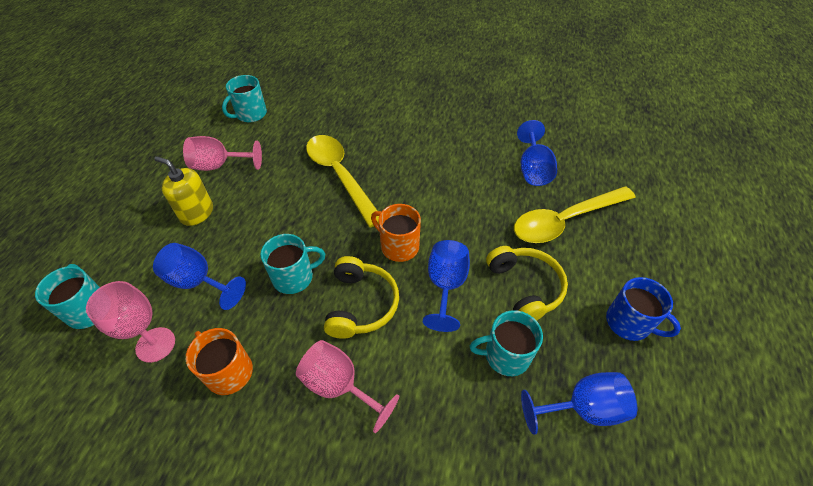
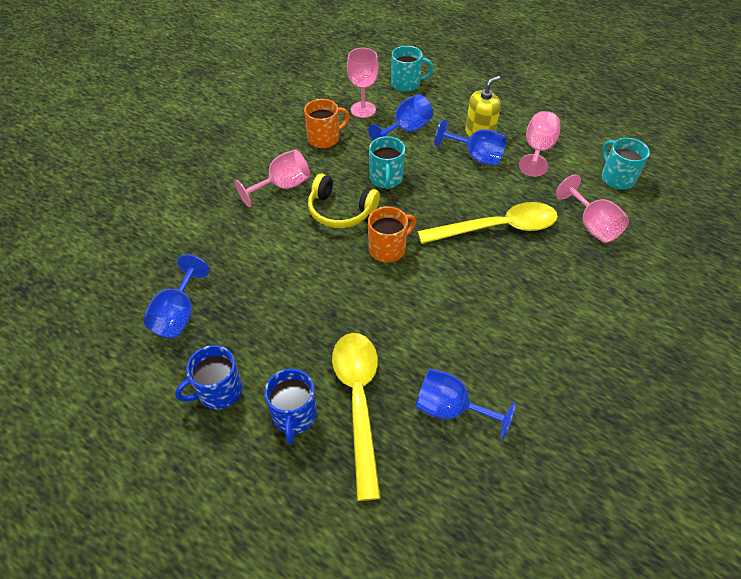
camera: 110 degrees right, 0 degrees up
blue goblet [423,240,470,332] -> blue goblet moved to [435,119,507,166]
turquoise mug [470,310,543,376] -> none
yellow headphones [486,246,568,321] -> none
none -> blue mug [265,369,317,444]
none -> pink goblet [556,174,629,243]

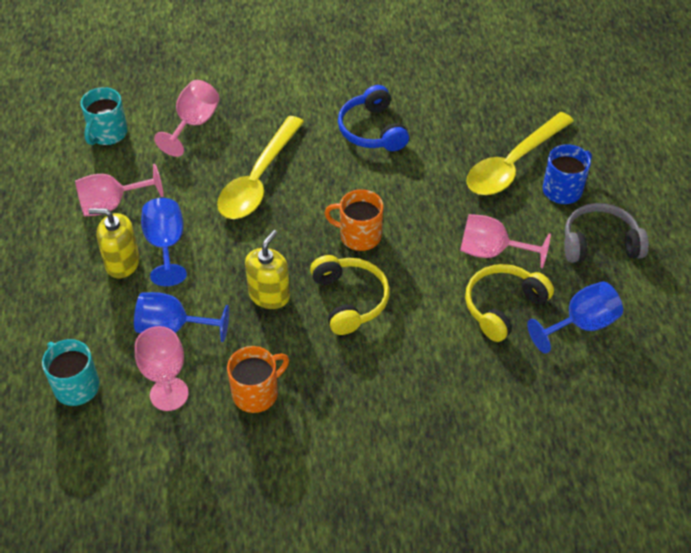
camera: 130 degrees left, 0 degrees up
blue mug [175,345,242,409] -> grey headphones [564,203,649,263]
pink goblet [235,149,310,207] -> pink goblet moved to [460,214,551,268]
orange mug [304,99,350,148] -> orange mug turned 120 degrees clockwise [227,346,289,413]
turquoise mug [369,136,405,189] -> yellow soap dispenser [245,230,290,309]
blue goblet [415,369,516,439] -> none
yellow spoon [418,202,558,244] -> yellow spoon turned 105 degrees counterclockwise [217,116,304,219]
none -> blue headphones [338,85,409,151]
none -> yellow headphones [465,264,554,342]

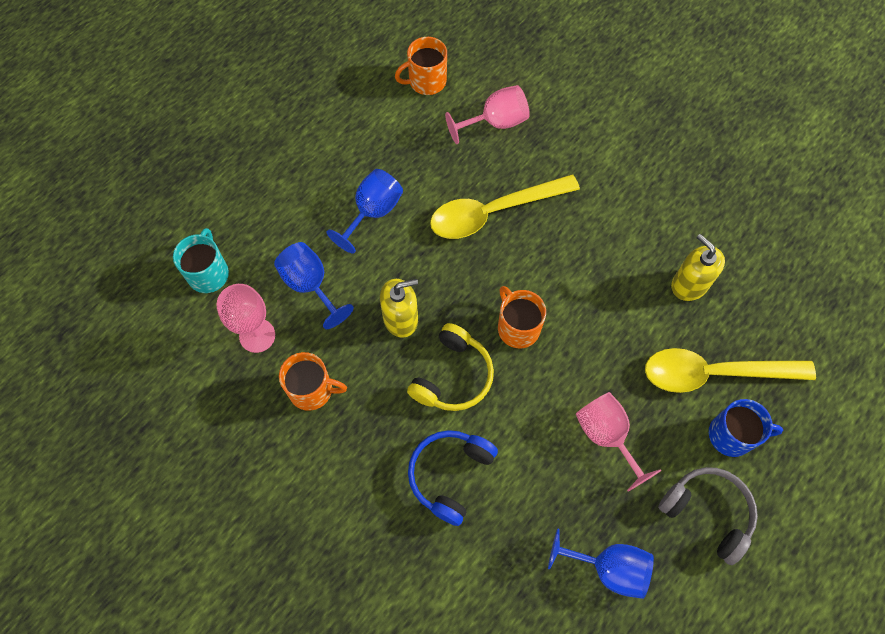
camera: 45 degrees right, 15 degrees up
pink goblet [75,164,163,217] -> none
turquoise mug [81,87,127,145] -> orange mug [395,37,447,95]
yellow soap dispenser [88,208,140,278] -> yellow soap dispenser moved to [671,234,725,301]
blue headphones [338,85,409,151] -> blue headphones moved to [408,430,498,526]
yellow headphones [465,264,554,342] -> none

